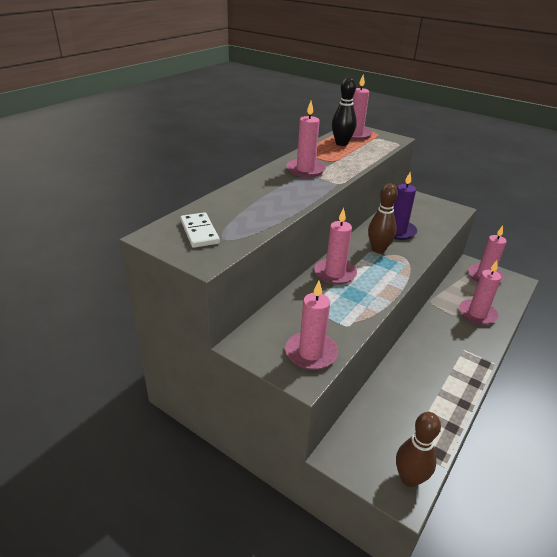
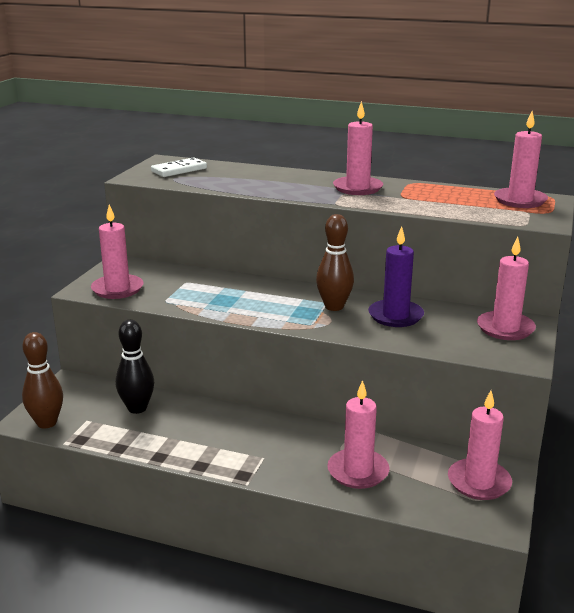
camera: 75 degrees right, 10 degrees down
pink candle [314,208,357,285] -> pink candle moved to [477,237,536,340]
black bowling pin [332,77,357,146] -> black bowling pin moved to [115,320,154,414]

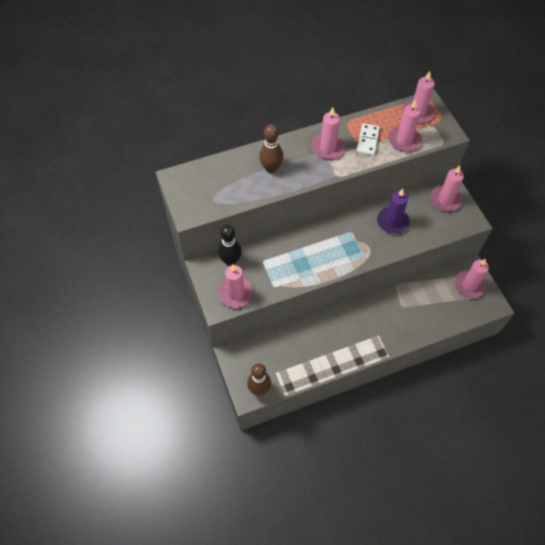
camera: 40 degrees left, 35 degrees up
black bowling pin [115,320,154,414] -> black bowling pin moved to [218,225,242,266]
white domino [151,157,207,177] -> white domino moved to [356,123,380,156]
brown bowling pin [316,214,354,311] -> brown bowling pin moved to [259,124,283,173]
pink candle [327,380,390,489] -> pink candle moved to [388,99,422,152]

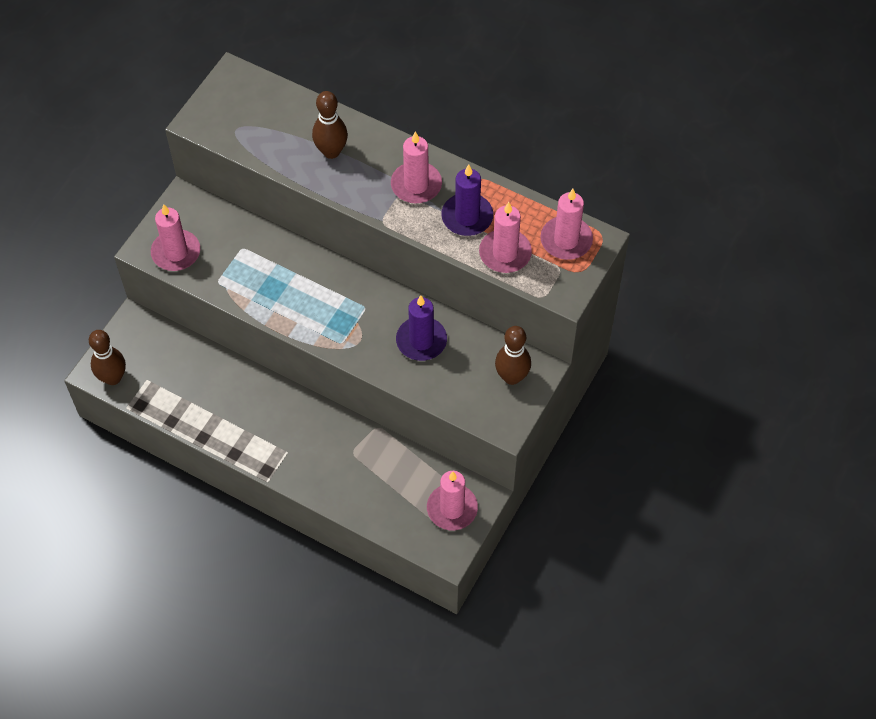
camera: 50 degrees right, 0 degrees up
black bowling pin [218,225,242,266] -> none
white domino [356,123,380,156] -> purple candle [441,165,493,236]
pink candle [430,166,464,211] -> brown bowling pin [495,326,531,385]

